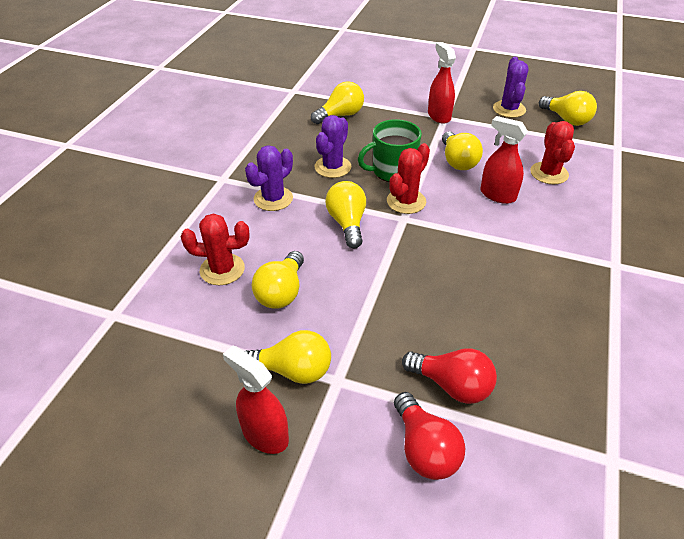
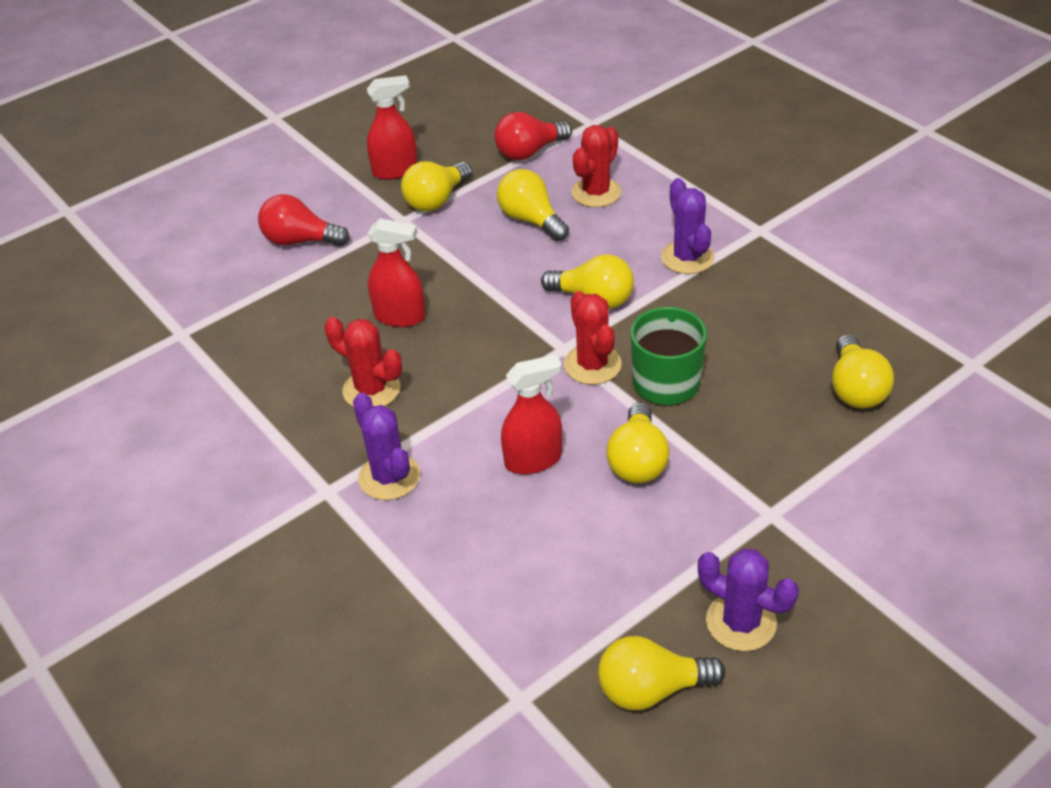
camera: 125 degrees right, 0 degrees up
purple cactus [315,115,351,178] -> purple cactus moved to [353,393,420,500]
red light bulb [402,348,497,404] -> red light bulb moved to [494,112,572,160]
red spray bottle [428,42,456,124] -> red spray bottle moved to [368,219,426,327]
yellow light bulb [442,131,483,170] -> yellow light bulb turned 105 degrees counterclockwise [607,402,669,483]
red cactus [530,121,575,185] -> red cactus moved to [325,317,402,407]

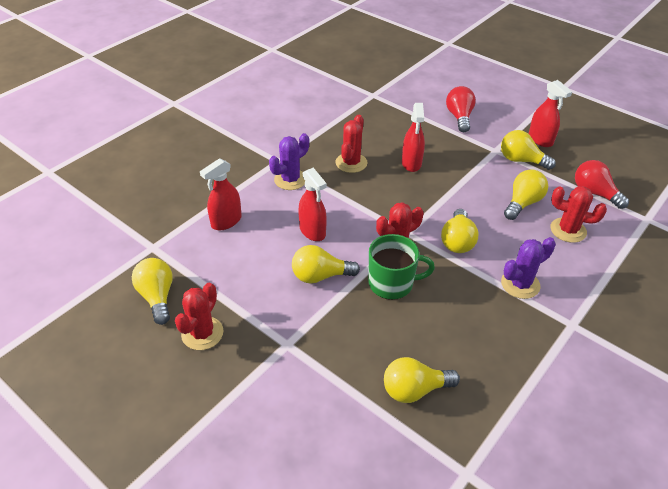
camera: 75 degrees right, 0 degrees up
purple cactus [698,548,799,651] -> red cactus [175,283,224,350]
none -> red spray bottle [200,158,242,230]

